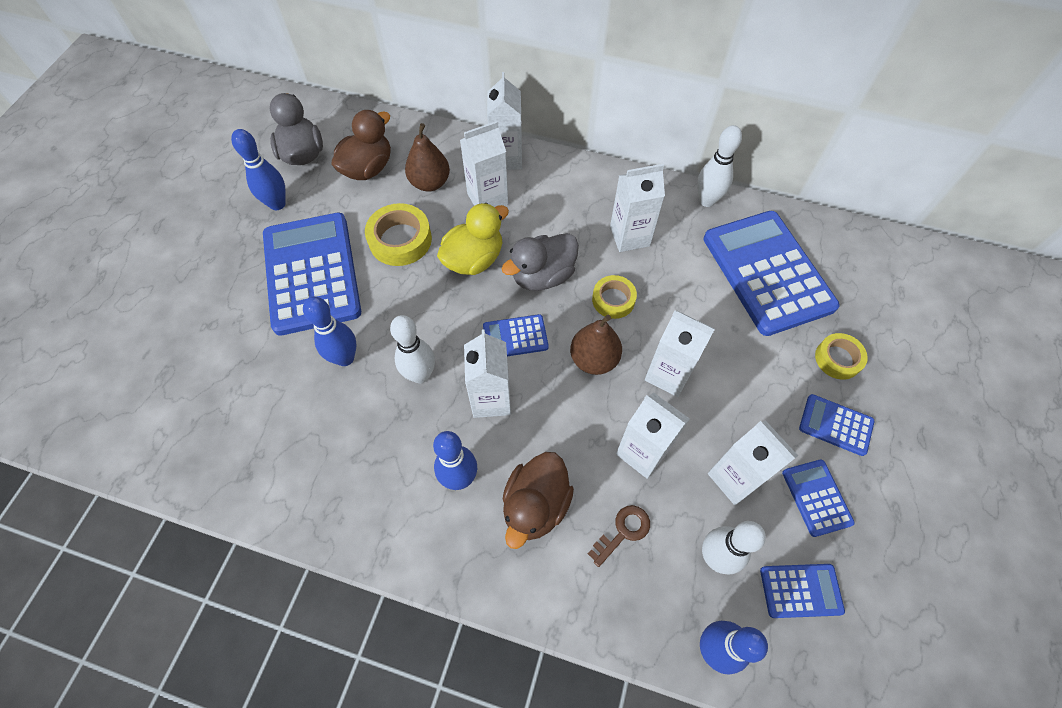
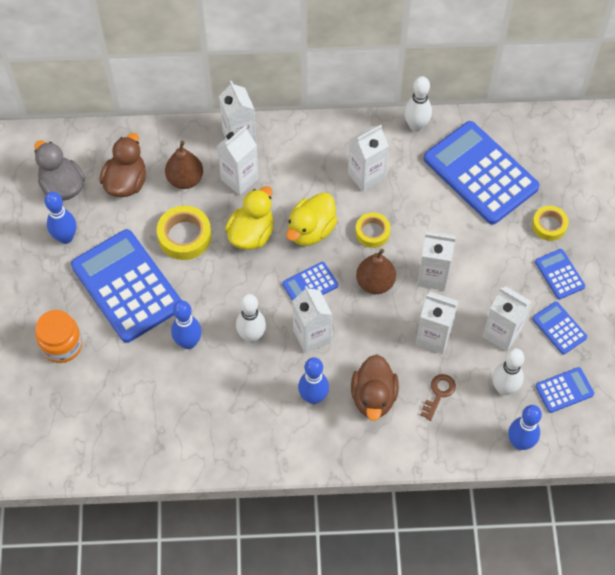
camera: 20 degrees left, 0 degrees up
grey duck [501,233,579,291] -> yellow duck [286,193,337,246]
blue calculator [799,394,874,456] -> blue calculator turned 60 degrees clockwise [535,249,585,299]
none -> orange jar [35,310,82,363]

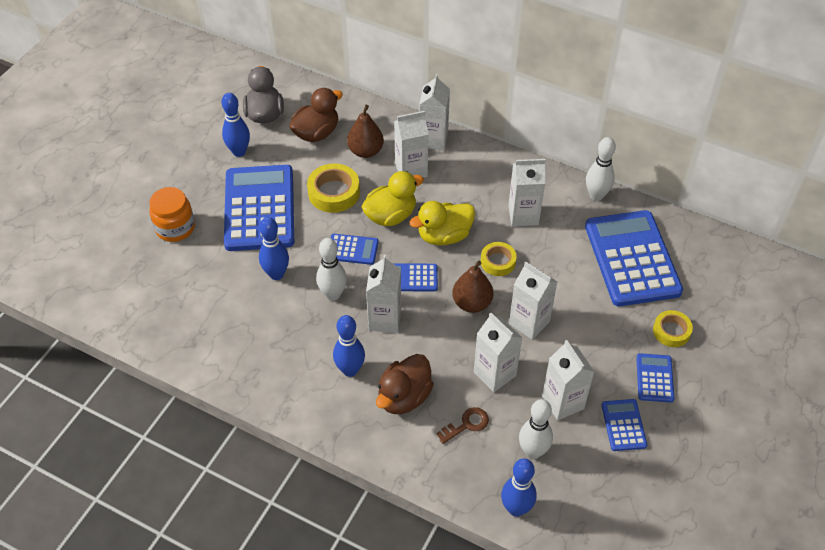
camera: 30 degrees right, 10 degrees down
blue calculator [535,367,594,413] -> blue calculator moved to [331,234,379,265]

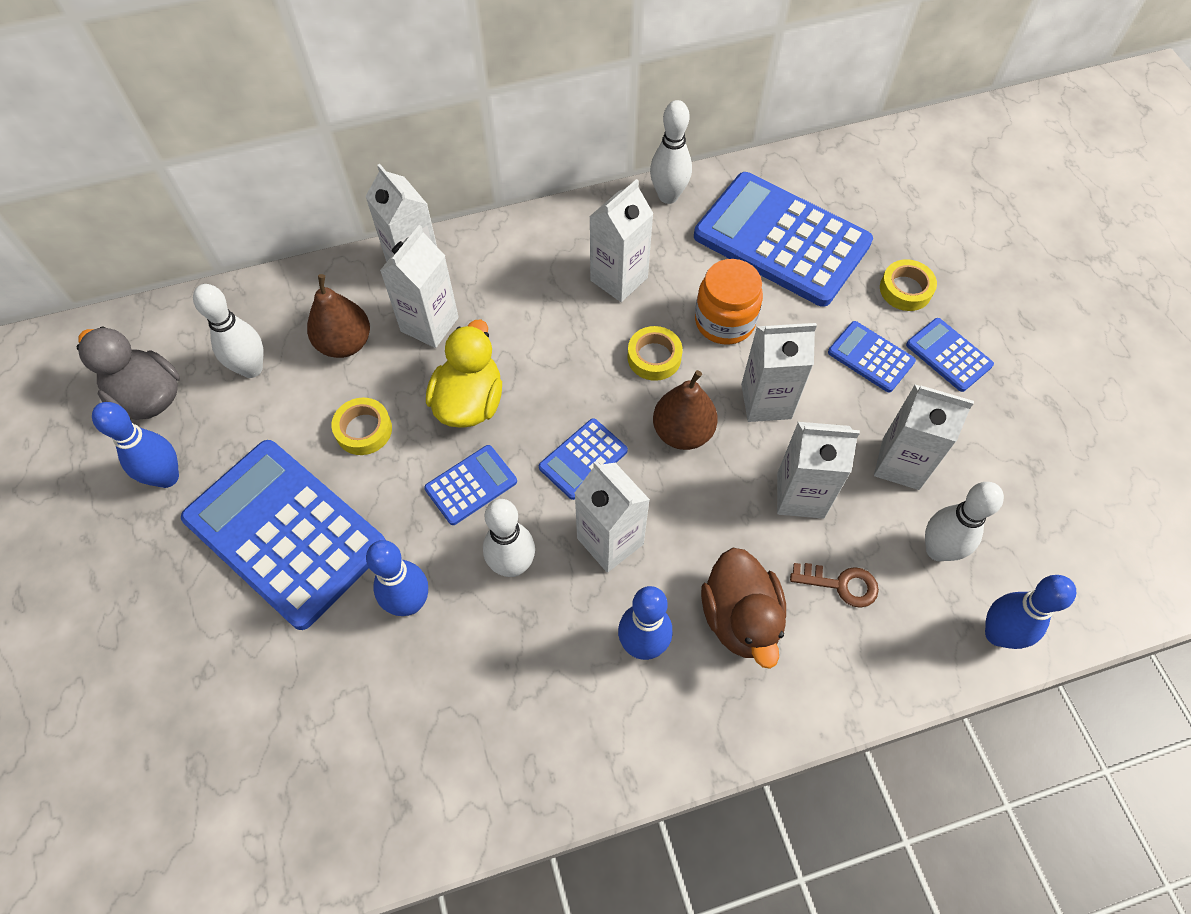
camera: 45 degrees left, 10 degrees up
orange jar [149,187,195,242] -> orange jar moved to [695,259,763,345]
brown duck [289,88,343,142] -> white bowling pin [193,284,263,378]
yellow tape [307,164,360,213] -> yellow tape [332,397,392,455], size x0.65
yellow duck [409,201,475,246] -> none
brown key [436,407,489,444] -> brown key turned 90 degrees clockwise [790,563,879,608]
blue calculator [601,399,647,451] -> blue calculator moved to [828,321,916,393]

